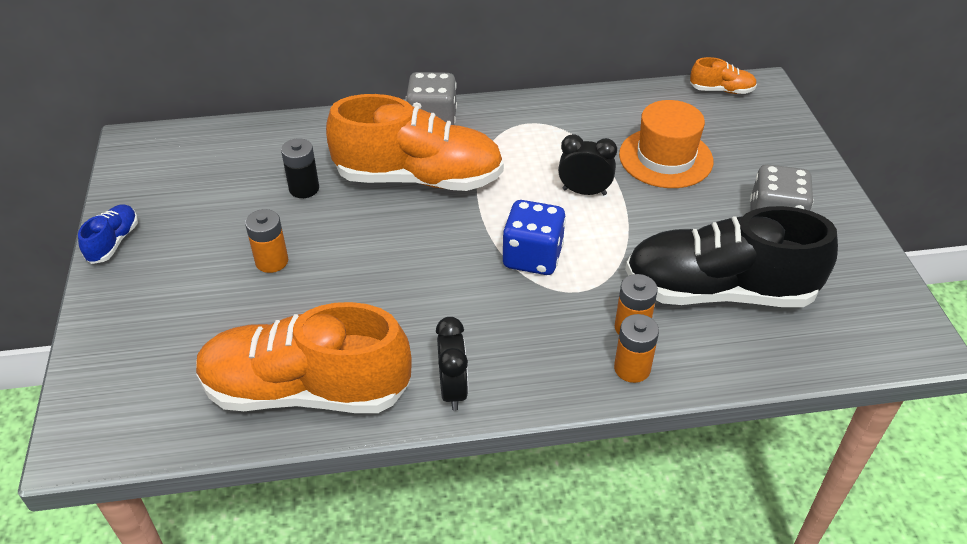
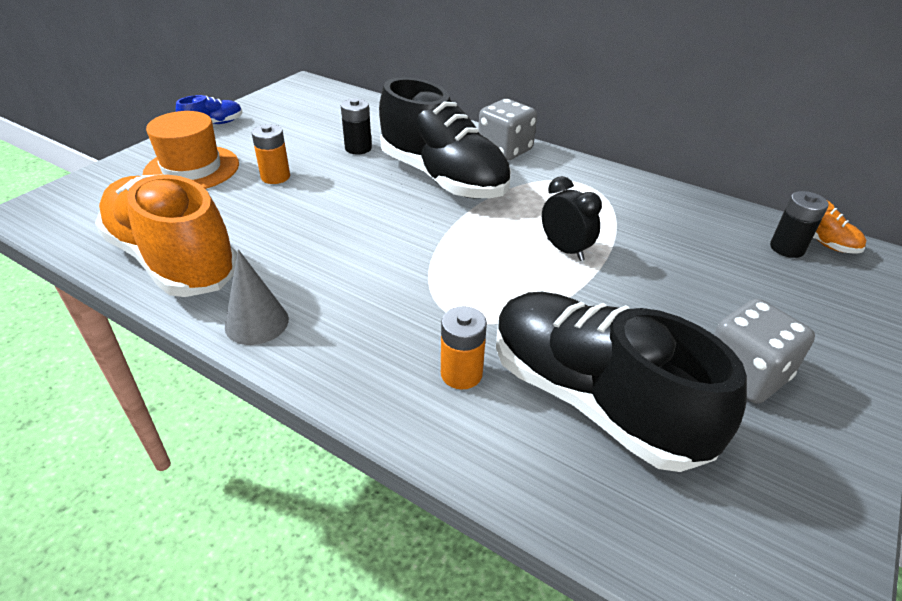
camera: 40 degrees right, 5 degrees down
orange shoe [326,94,504,191] -> black shoe [379,77,511,198]
black clock [436,317,468,411] -> grey cone [225,249,289,345]
blue dice [503,200,566,275] -> none
orange battery [614,314,659,383] -> none
orange hat [619,100,713,188] -> orange hat moved to [143,111,239,189]
none -> black battery [770,191,828,258]

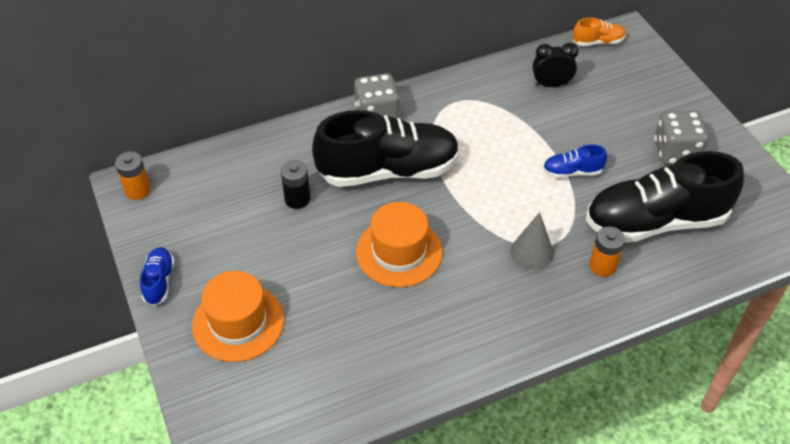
camera: 55 degrees left, 10 degrees up
orange shoe [95,175,237,297] -> none
grey cone [225,249,289,345] -> grey cone moved to [511,212,554,270]
orange battery [251,124,290,184] -> orange battery moved to [115,151,151,200]
black clock [542,176,602,261] -> black clock moved to [532,43,578,87]
black battery [770,191,828,258] -> none
none -> orange hat [356,202,443,287]
none -> blue shoe [543,145,607,178]

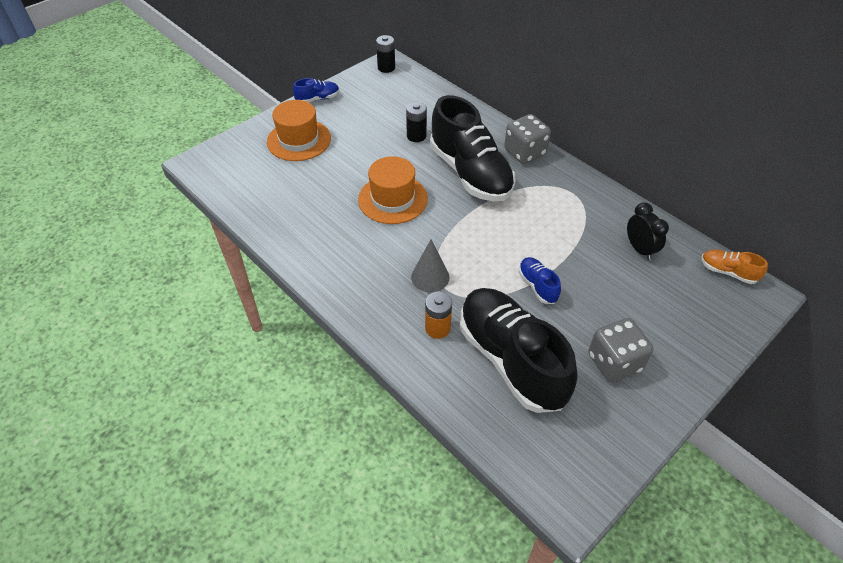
camera: 70 degrees right, 0 degrees up
orange battery [115,151,151,200] -> black battery [376,35,395,73]
orange shoe [573,18,626,46] -> orange shoe turned 150 degrees clockwise [701,250,768,284]

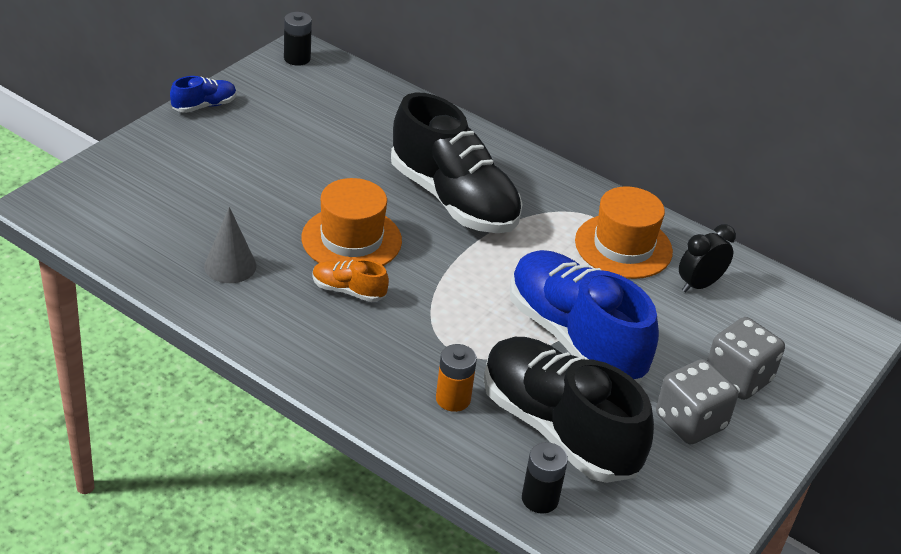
camera: 15 degrees left, 10 degrees down
orange hat [267,100,331,161] -> orange hat moved to [575,186,673,279]
black battery [406,102,427,142] -> black battery moved to [522,442,568,514]
grey cone [411,240,450,292] -> grey cone moved to [204,207,256,283]
grey dice [504,114,551,164] -> grey dice moved to [707,317,785,400]
blue shoe [519,257,561,304] -> blue shoe [510,250,659,383], size x2.34
black clock [627,202,669,260] -> black clock turned 90 degrees counterclockwise [679,224,736,293]
orange shoe [701,250,768,284] -> orange shoe moved to [312,259,389,302]

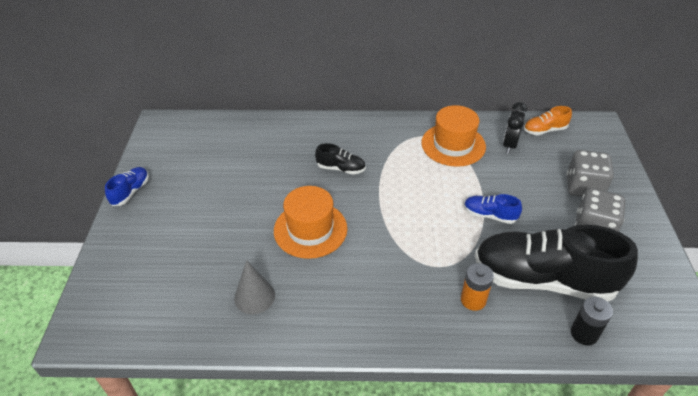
camera: 30 degrees left, 5 degrees up
black battery [284,12,312,66] -> none
orange shoe [312,259,389,302] -> orange shoe moved to [524,106,572,135]
black shoe [391,92,523,233] -> black shoe [315,143,366,175], size x0.43
blue shoe [510,250,659,383] -> blue shoe [464,194,522,224], size x0.43

